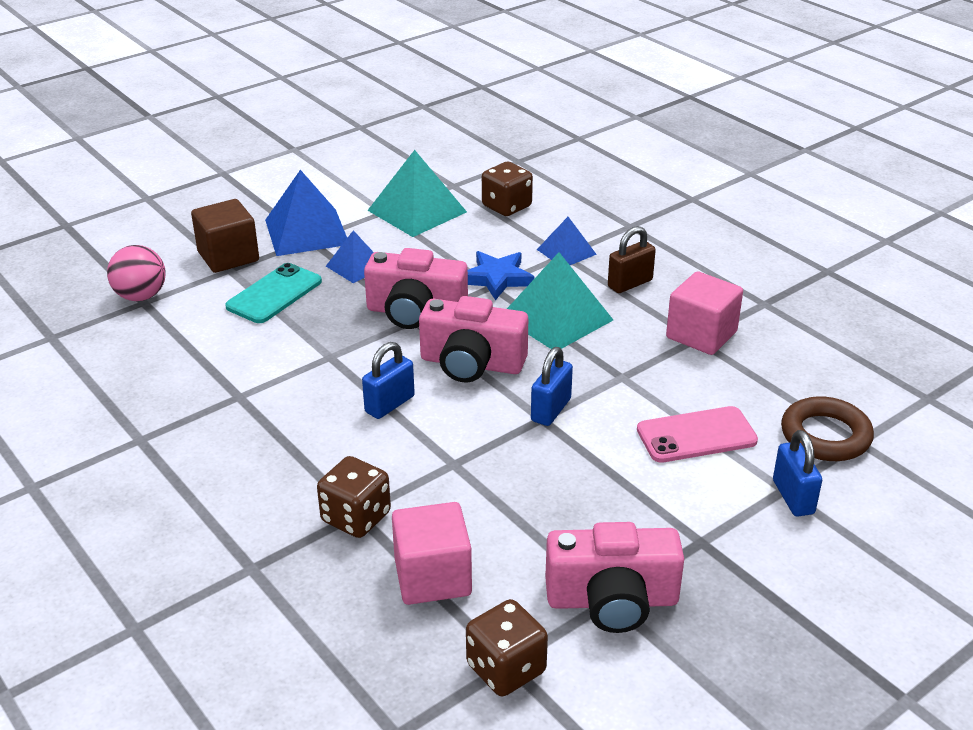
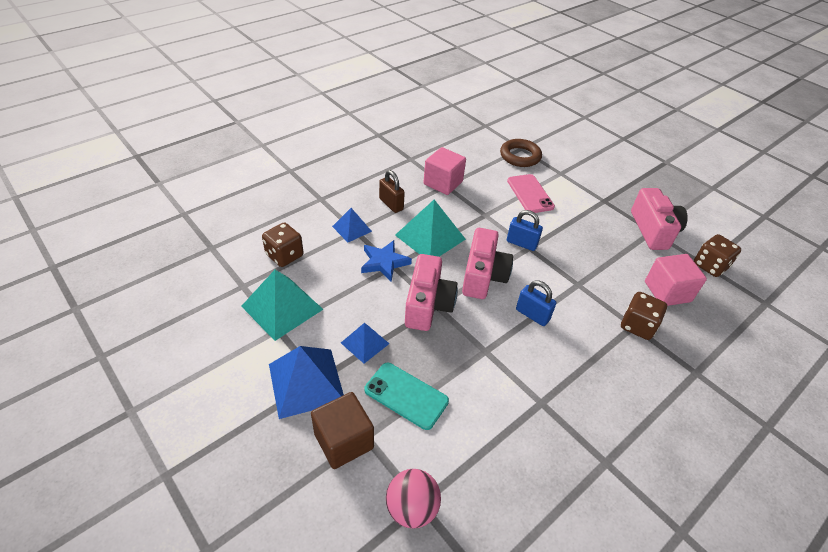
camera: 95 degrees left, 10 degrees up
blue padlock [773,430,822,516] -> none

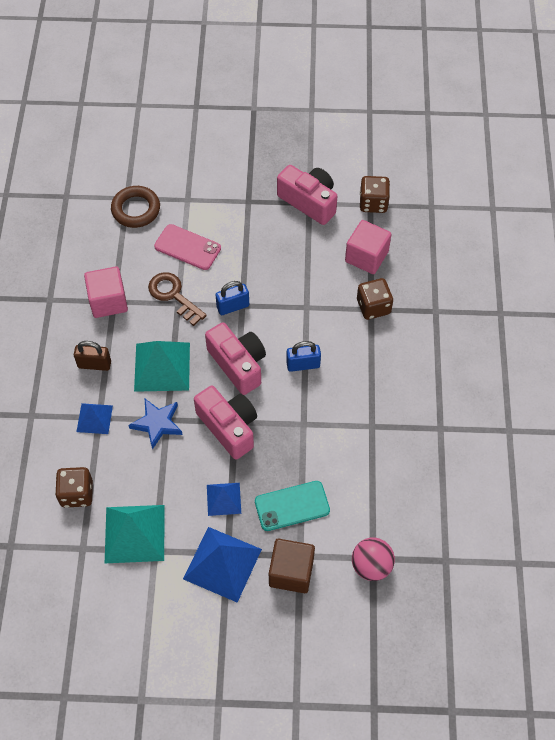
camera: 45 degrees left, 15 degrees up
none -> brown key [148,272,207,326]

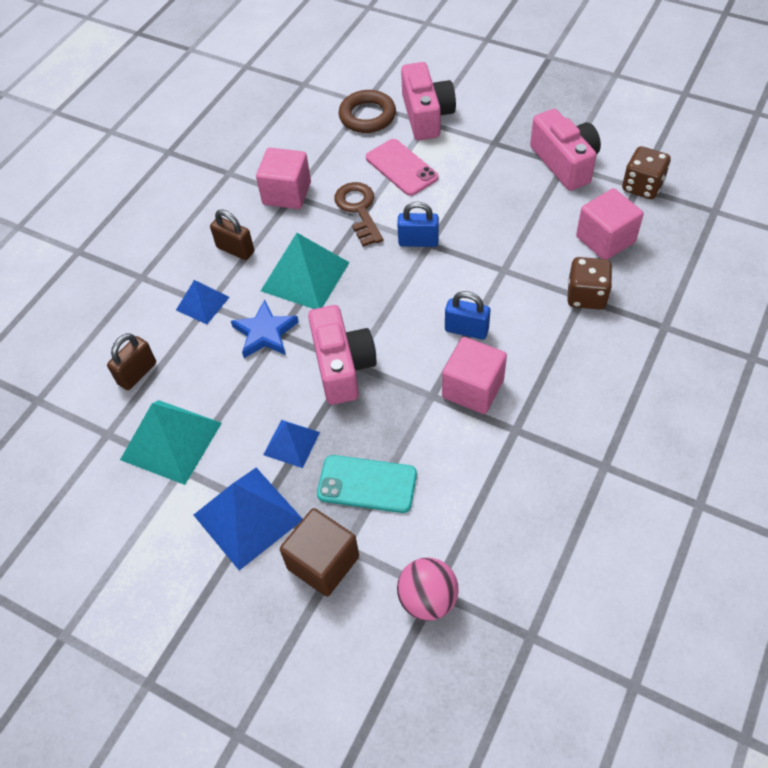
camera: 30 degrees right, 5 degrees down
brown dice [55,467,93,508] -> brown padlock [107,333,156,390]
pink camera [205,322,266,395] -> pink camera moved to [401,62,456,140]
none -> pink cube [442,337,507,414]

